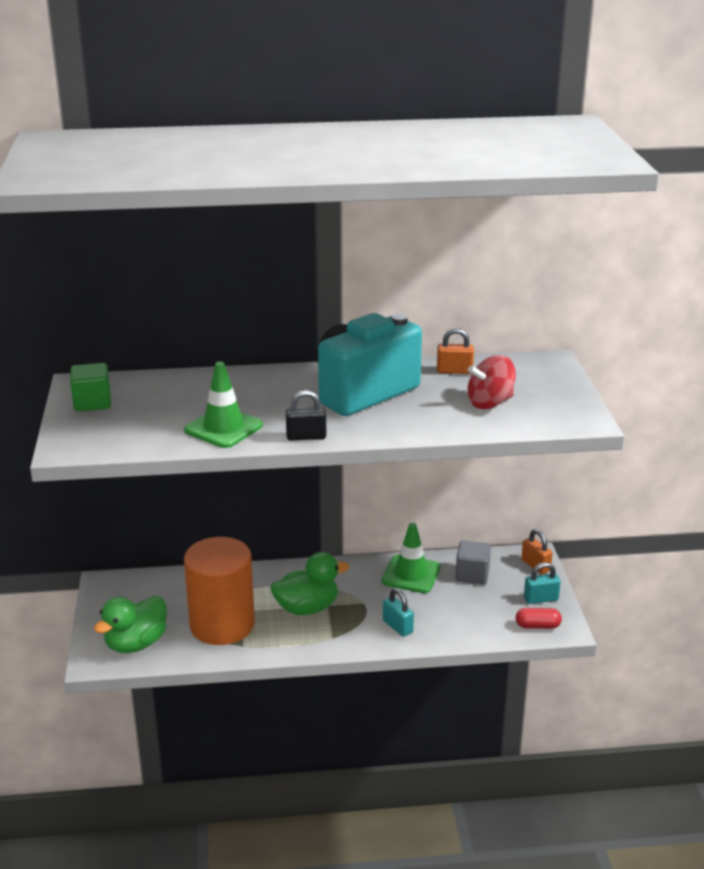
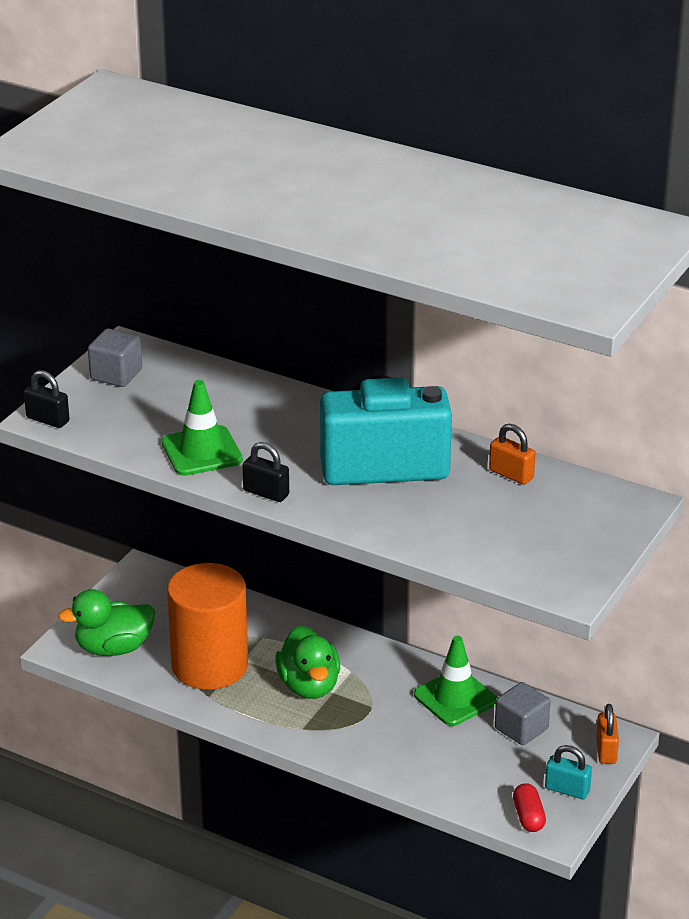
camera: 35 degrees right, 5 degrees up
green cube [70,363,111,412] -> grey cube [88,328,142,387]
green duck [271,552,349,615] -> green duck turned 60 degrees clockwise [275,625,340,699]
turquoise padlock [383,588,414,637] -> none
red spinning top [467,355,516,409] -> none
red capsule [516,608,562,629] -> red capsule turned 45 degrees clockwise [513,783,546,832]
none -> black padlock [24,370,69,428]

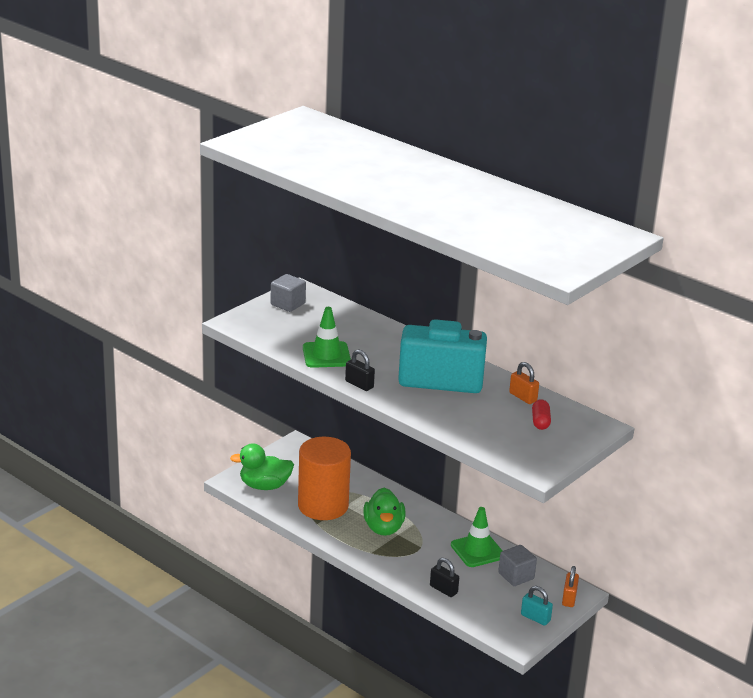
camera: 10 degrees right, 5 degrees down
black padlock [24,370,69,428] -> black padlock moved to [430,558,459,597]
red capsule [513,783,546,832] -> red capsule moved to [532,399,551,430]

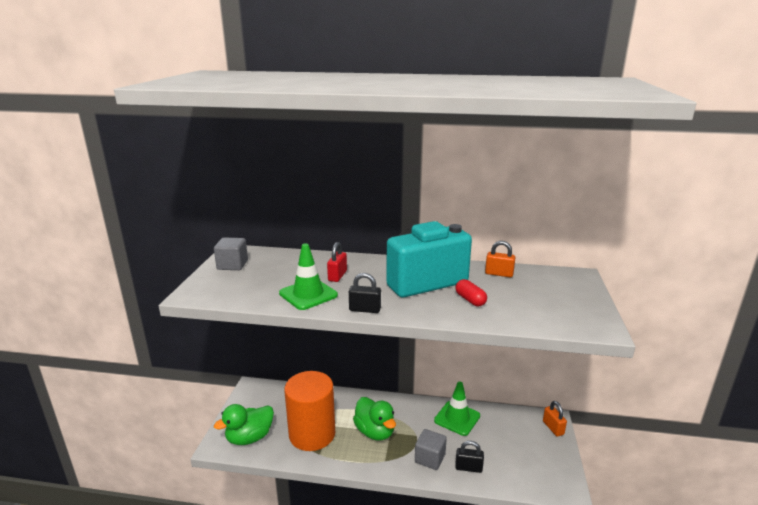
camera: 30 degrees left, 5 degrees down
grey cube [498,545,537,586] -> grey cube moved to [415,429,447,470]
turquoise padlock [521,586,553,626] -> none
red capsule [532,399,551,430] -> red capsule moved to [455,279,487,306]
none -> red padlock [327,242,347,282]

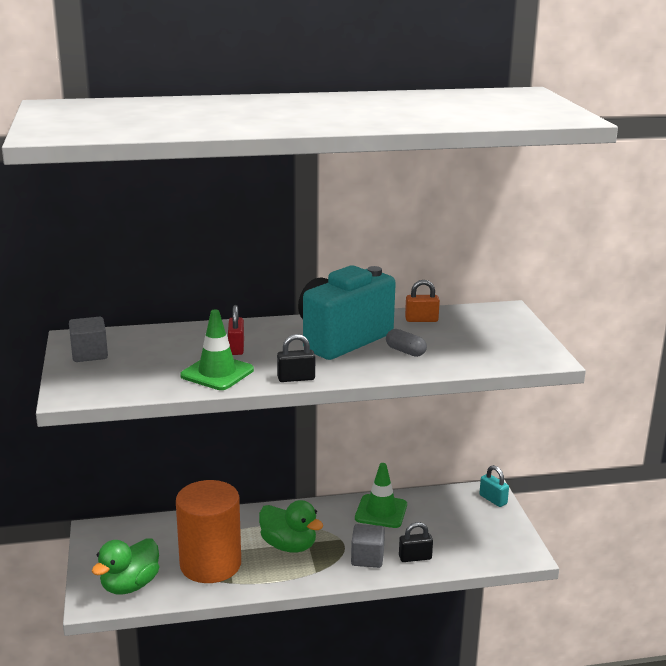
camera: 20 degrees left, 0 degrees up
red capsule [455,279,487,306] -> grey capsule [386,329,427,357]
orange padlock [543,401,567,437] -> turquoise padlock [479,465,509,507]

